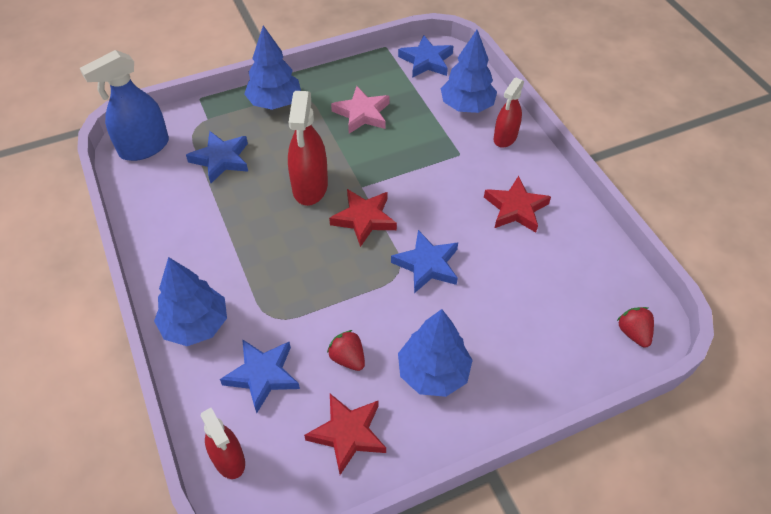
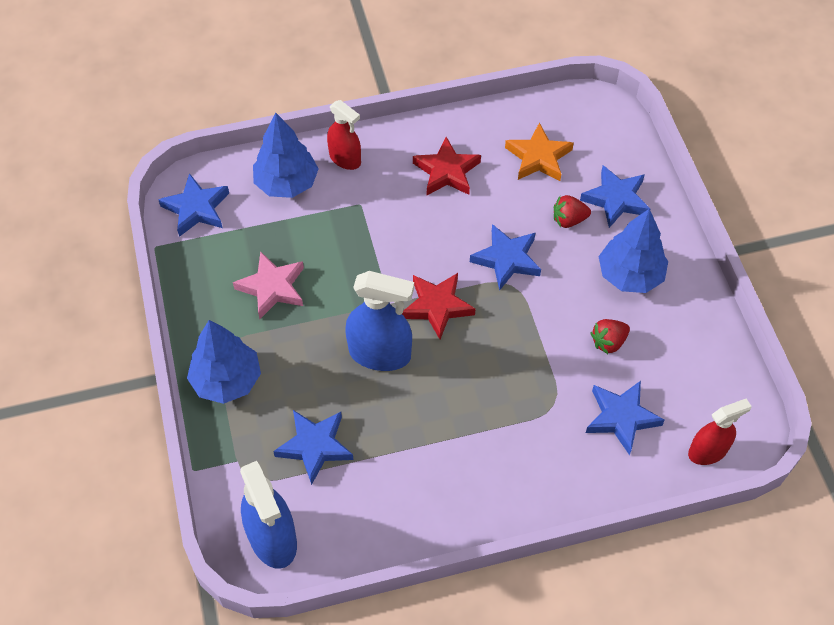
camera: 80 degrees left, 5 degrees up
blue tree [154,257,227,346] -> none
red spray bottle [288,91,328,206] -> blue spray bottle [345,271,414,371]
red star [304,394,386,475] -> none
red strawberry [617,307,654,347] -> red strawberry moved to [554,195,591,228]
none -> orange star [505,122,574,181]
none -> blue star [580,165,649,228]

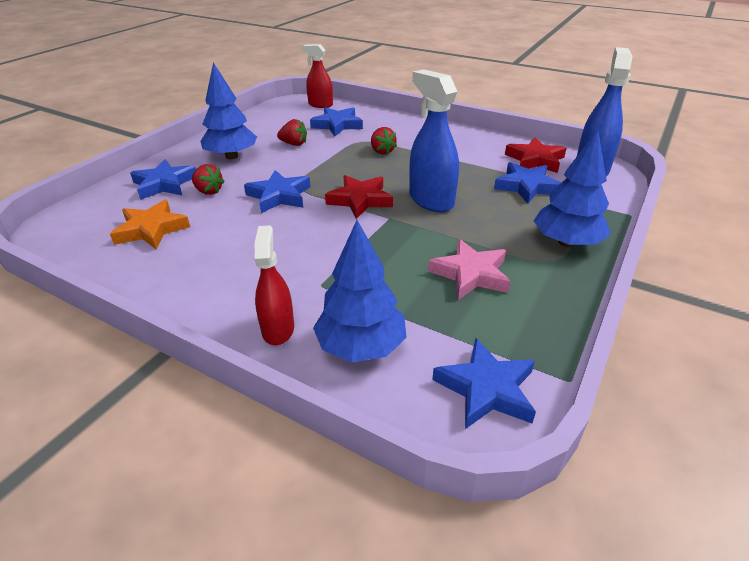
camera: 135 degrees left, 20 degrees down
red star [413,137,481,195] -> red star moved to [505,137,567,173]
none -> red strawberry [371,127,397,155]

